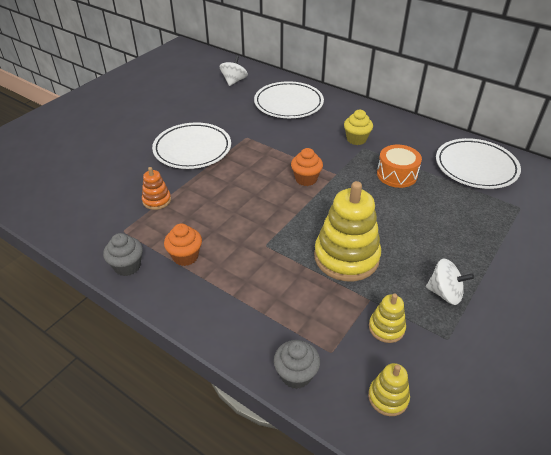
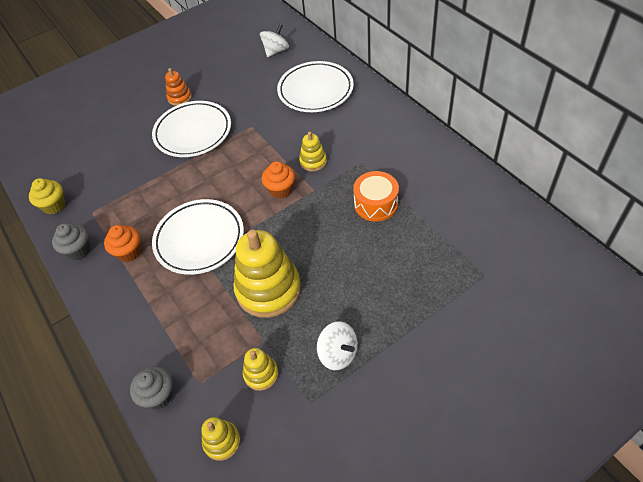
camera: 25 degrees right, 10 degrees up
orange stacking toy [142,167,171,210] -> orange stacking toy moved to [165,68,192,106]
yellow cupcake [344,110,373,145] -> yellow cupcake moved to [29,178,65,214]
white plate [436,138,521,189] -> white plate moved to [152,199,244,275]
none -> yellow stacking toy [299,132,327,172]

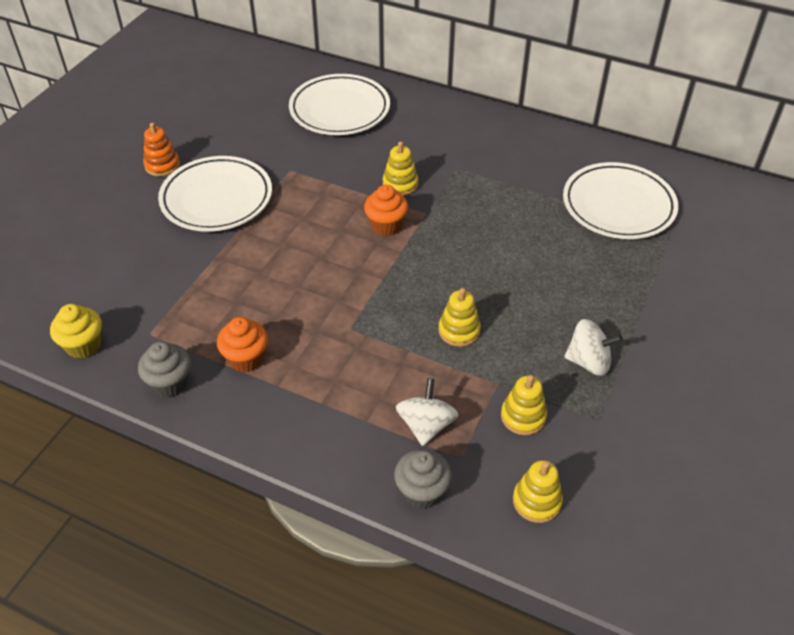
camera: 35 degrees left, 5 degrees down
white plate [152,199,244,275] -> white plate moved to [563,162,679,239]
yellow stacking toy [233,229,301,318] -> yellow stacking toy [438,288,481,347], size x0.49
white spinning top [260,24,289,57] -> white spinning top moved to [396,378,458,446]
orange drum [353,171,399,222] -> none

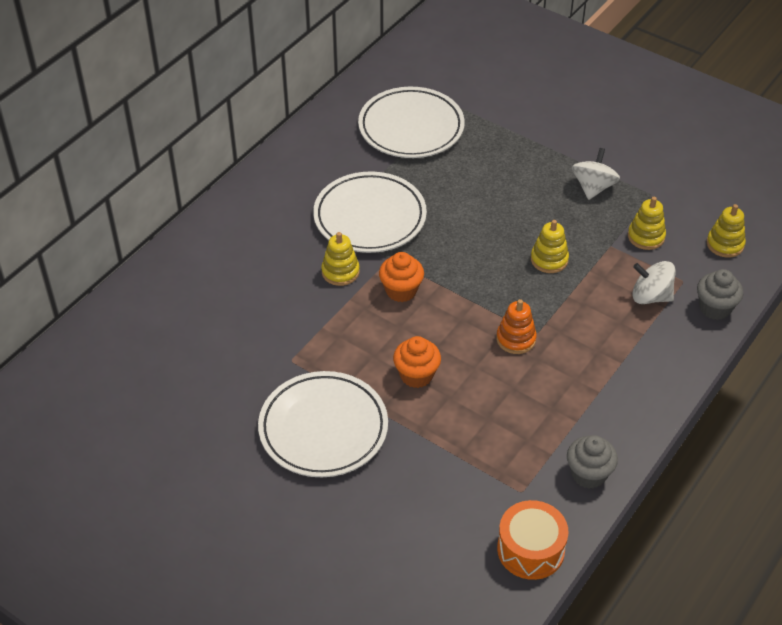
camera: 80 degrees left, 0 degrees up
yellow cupcake [50,304,102,359] -> orange drum [497,500,568,580]
orange stacking toy [143,123,180,176] -> orange stacking toy moved to [496,299,537,354]
orange cupcake [217,317,268,372] -> orange cupcake moved to [393,336,441,388]
white plate [289,74,390,135] -> white plate moved to [313,172,427,253]

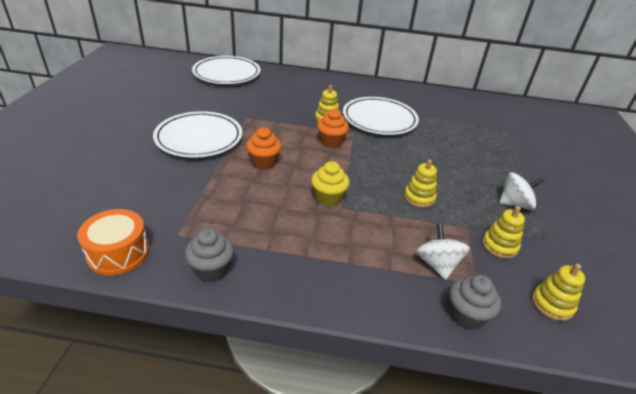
camera: 60 degrees right, 10 degrees down
white plate [358,87,465,158] -> white plate moved to [192,56,260,84]
orange stacking toy [496,299,537,354] -> yellow cupcake [311,161,350,207]

